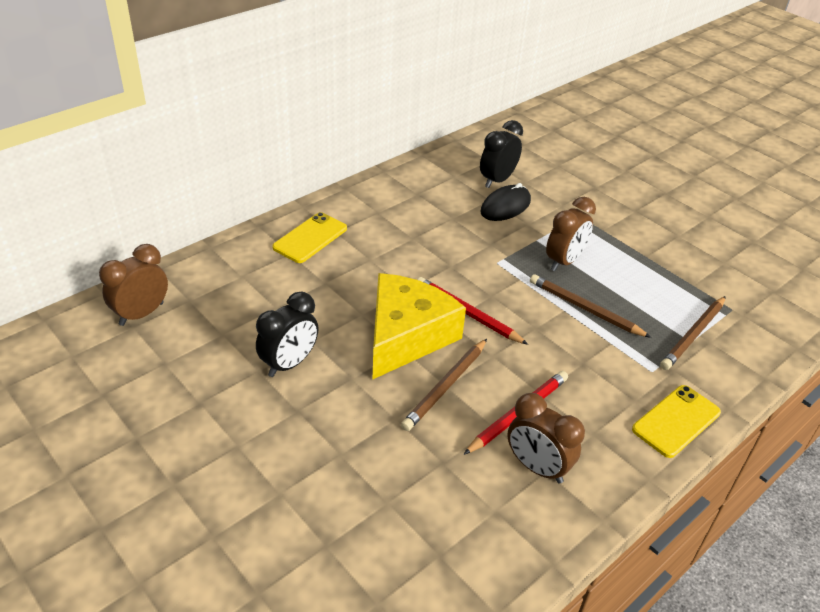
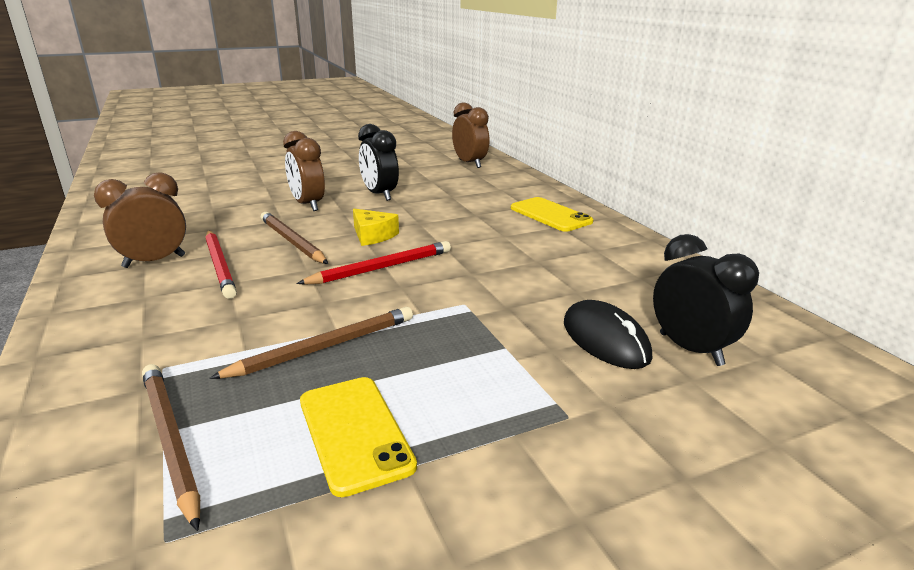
camera: 110 degrees right, 15 degrees down
yellow cheese [373,273,466,379] -> yellow cheese [353,209,399,246], size x0.46
brown clock [546,197,596,271] -> brown clock moved to [283,131,325,211]
yellow phone [632,385,721,458] -> yellow phone moved to [300,377,417,497]

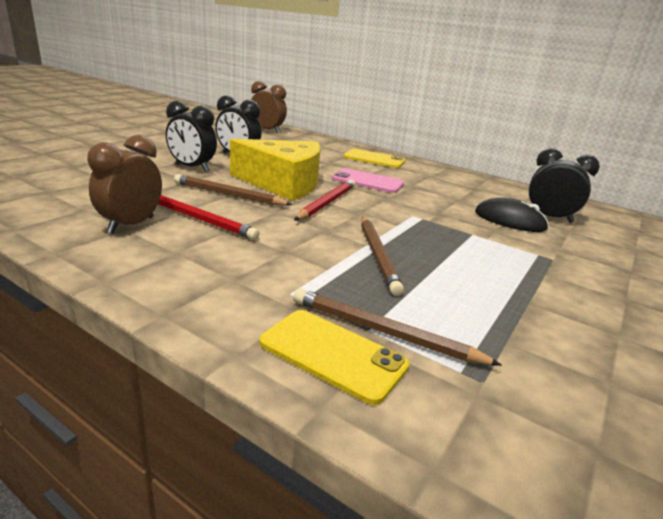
camera: 35 degrees left, 0 degrees up
brown pencil [209,307,413,379] -> brown pencil turned 150 degrees clockwise [361,217,404,296]
brown clock [283,131,325,211] -> black clock [166,101,217,172]
yellow phone [300,377,417,497] -> yellow phone moved to [259,310,409,405]
yellow cheese [353,209,399,246] -> yellow cheese [230,139,321,201], size x2.19
none -> pink phone [332,168,404,193]

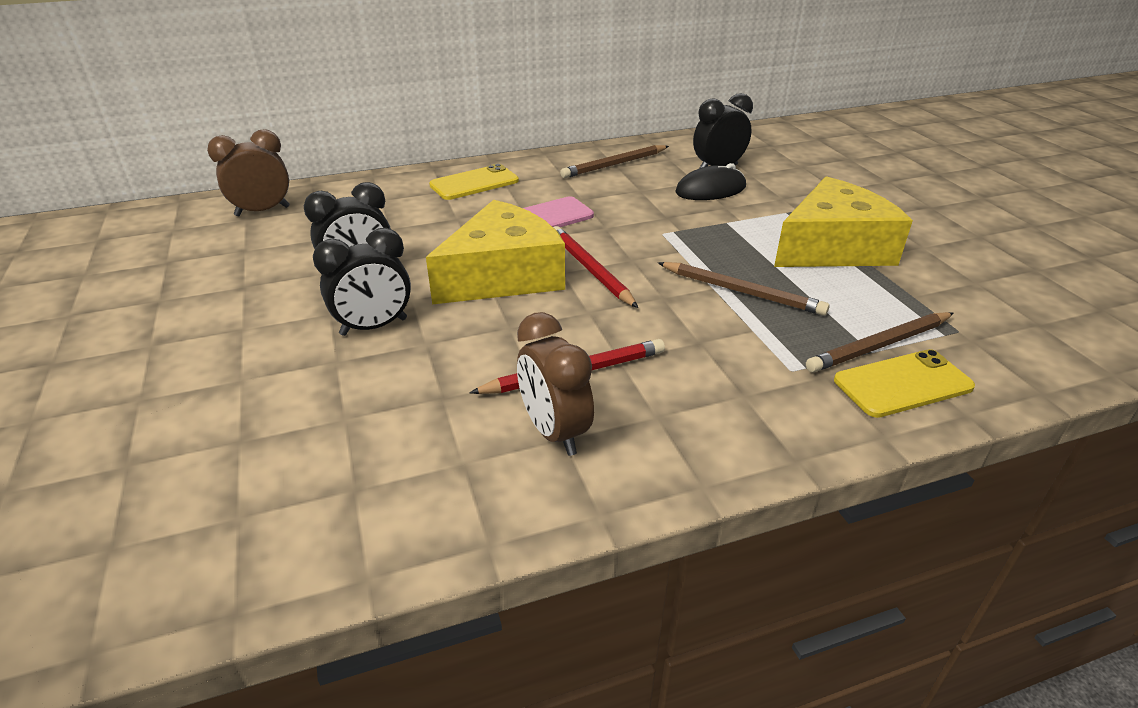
camera: 50 degrees left, 10 degrees up
brown pencil [174,174,293,205] -> brown pencil moved to [560,145,669,178]
none -> yellow cheese [774,176,913,267]

